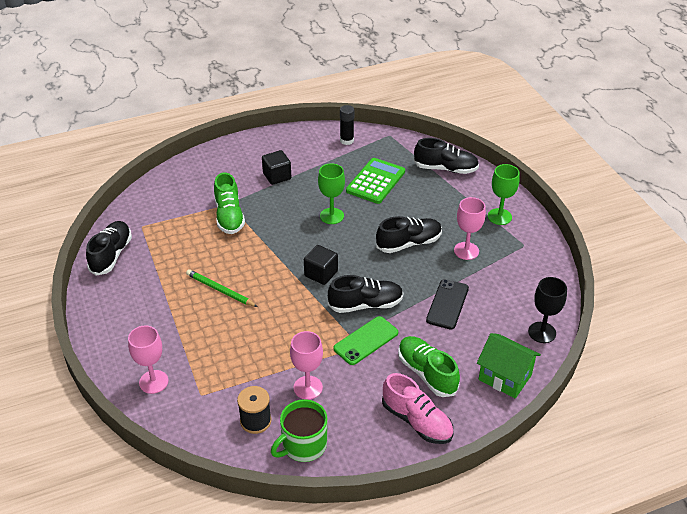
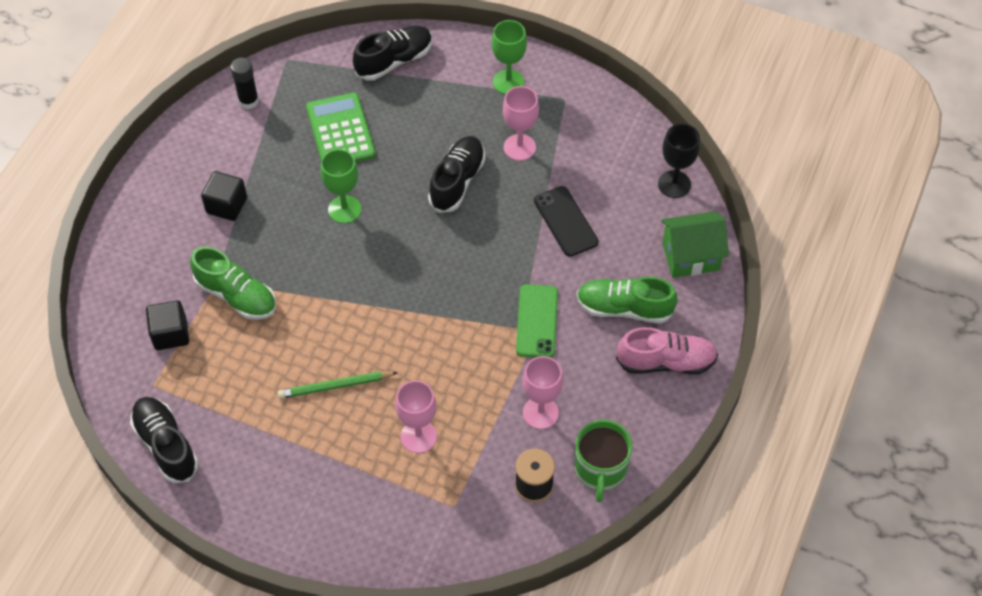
camera: 45 degrees left, 15 degrees up
pink goblet [128,325,168,394] -> pink goblet moved to [395,380,437,453]
black cube [304,245,338,285] -> black cube moved to [146,300,189,350]
black shoe [328,275,404,313] -> none

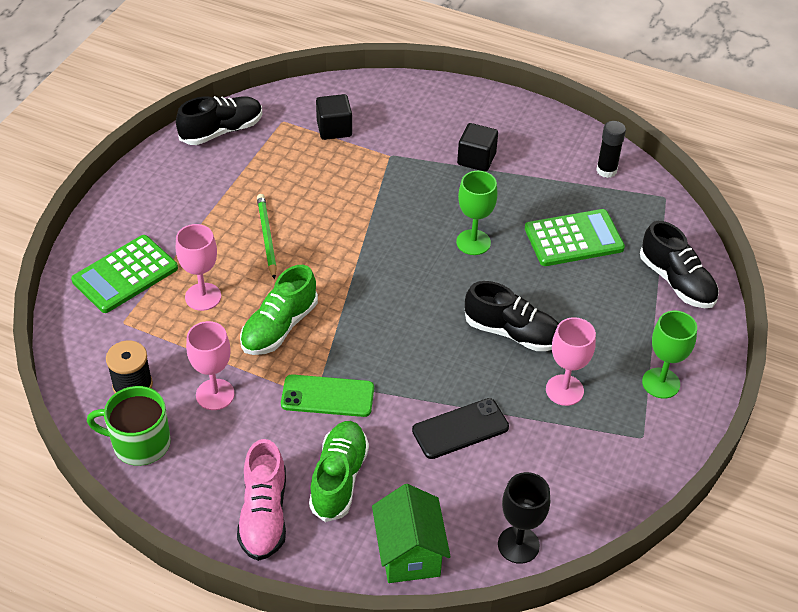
camera: 90 degrees right, 10 degrees down
green shoe [190,246,276,320] -> green shoe moved to [240,265,318,355]
none -> green calculator [71,235,178,313]

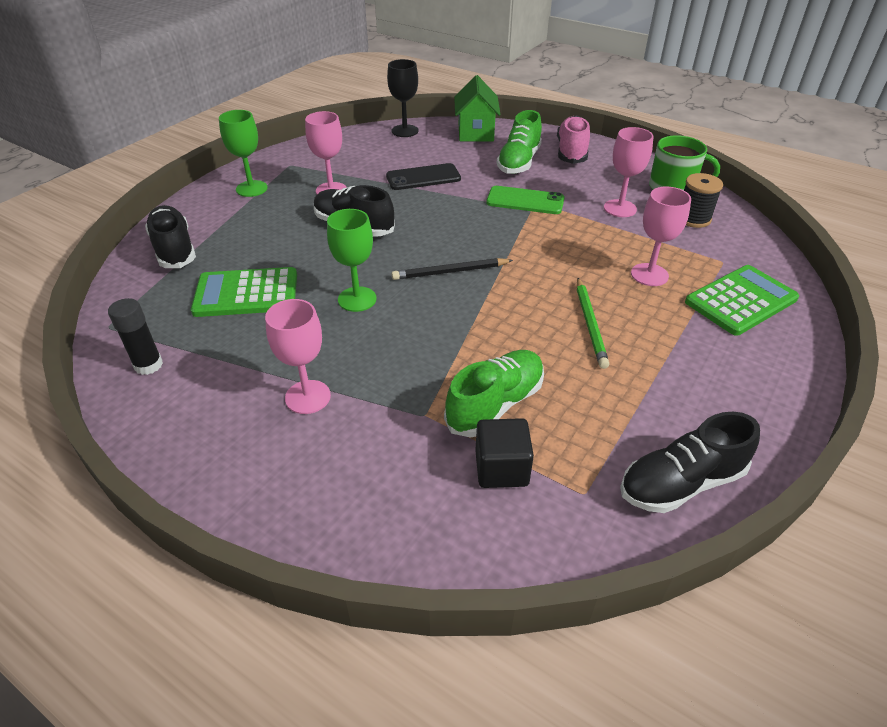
camera: 170 degrees left, 5 degrees down
green shoe [240,265,318,355] -> green shoe moved to [444,350,544,437]
black cube [457,123,498,172] -> pink goblet [265,299,331,414]
none -> black pencil [392,258,513,280]

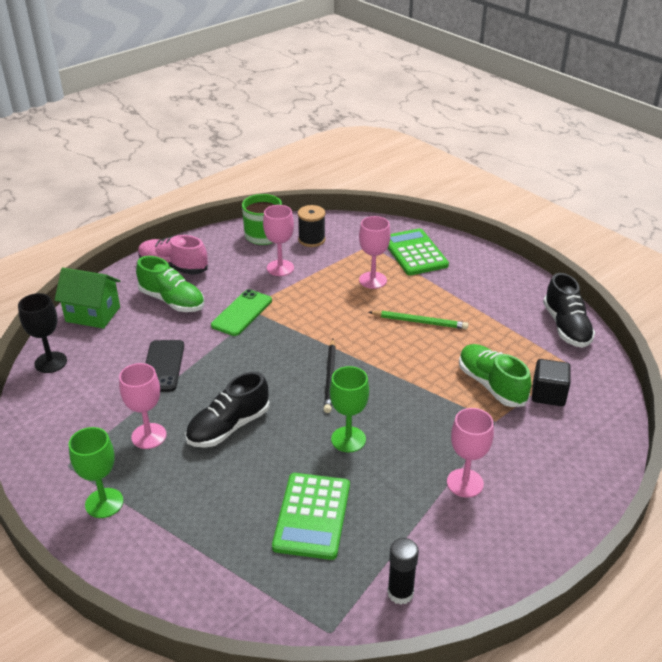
camera: 75 degrees left, 5 degrees down
black shoe [145,205,196,268] -> none

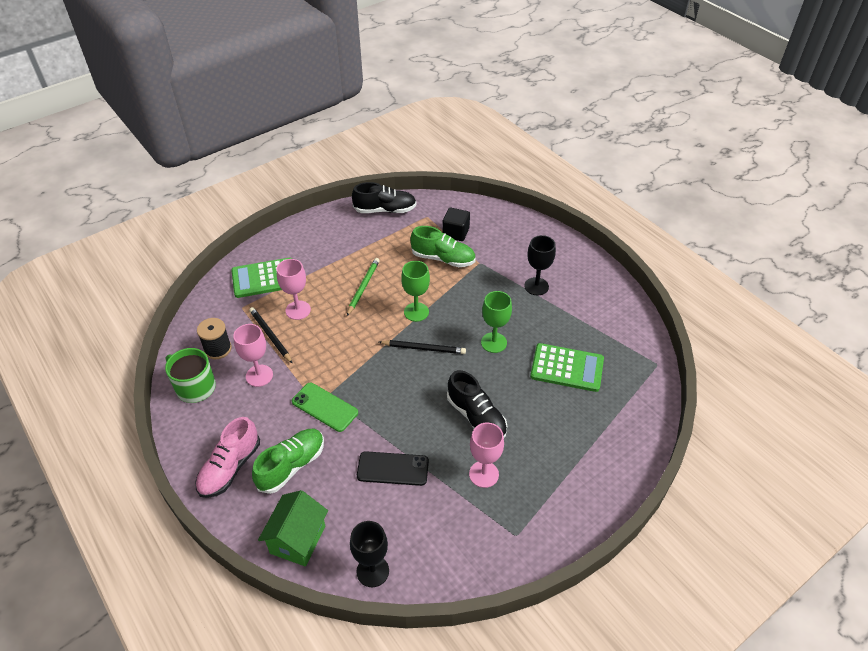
camera: 85 degrees left, 10 degrees up
green goblet [69,427,124,518] -> green goblet moved to [401,261,430,322]
black glue stick [387,538,419,605] -> none
pink goblet [447,408,494,498] -> black goblet [524,235,556,295]
green shoe [459,344,531,407] -> green shoe turned 135 degrees counterclockwise [411,226,476,267]
none -> black pencil [249,307,293,364]

